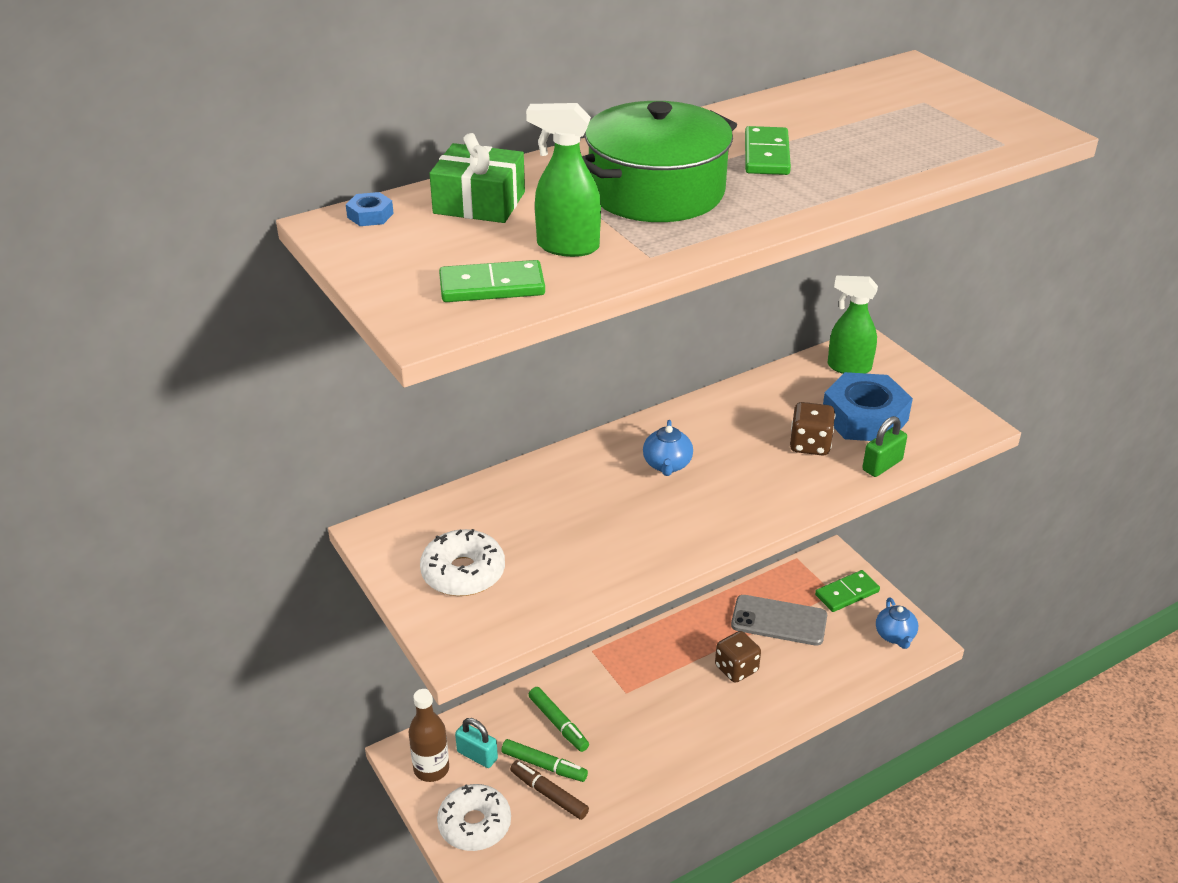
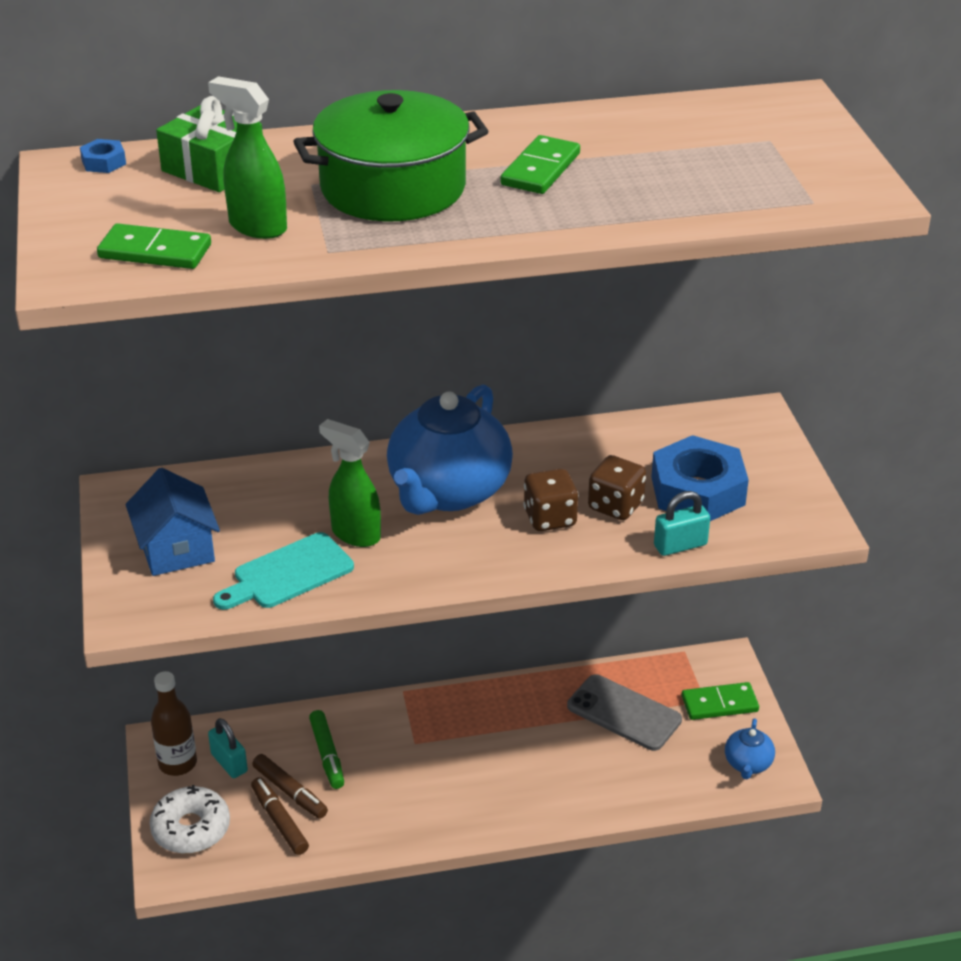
camera: 20 degrees right, 0 degrees up
white donut [420,529,505,596] -> blue house [126,468,220,576]
green marker [501,739,588,782] -> brown marker [252,754,328,819]
blue teapot [643,420,693,476] -> blue teapot [387,384,513,515], size x2.23
brown dice [715,631,761,683] -> brown dice moved to [523,469,579,531]
green spray bottle [828,275,878,374] -> green spray bottle moved to [319,419,381,547]
green padlock [862,416,907,477] -> turquoise padlock [654,491,710,556]
none -> turquoise cutting board [213,532,354,610]

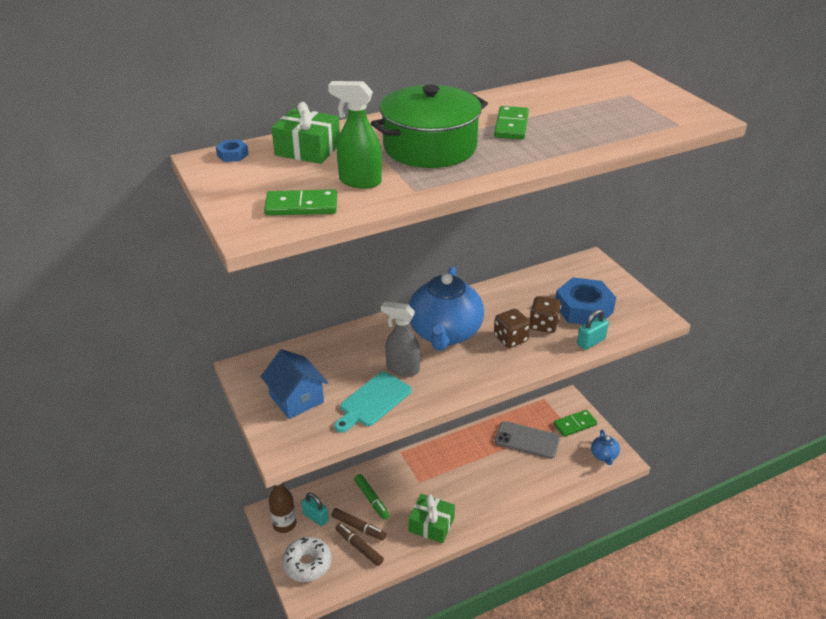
camera: 15 degrees left, 0 degrees up
green spray bottle [319,419,381,547] -> grey spray bottle [381,301,420,377]
none -> green gift [408,494,455,543]

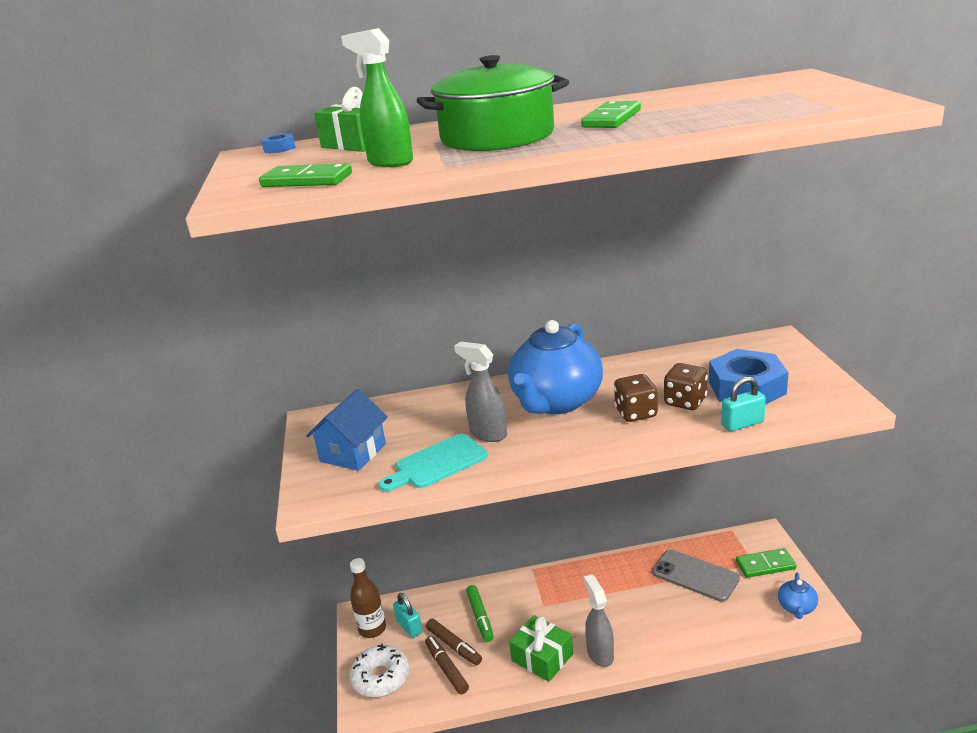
camera: 20 degrees right, 10 degrees down
blue house [261,349,328,419] -> blue house turned 45 degrees clockwise [306,389,388,471]
none -> grey spray bottle [584,574,614,667]

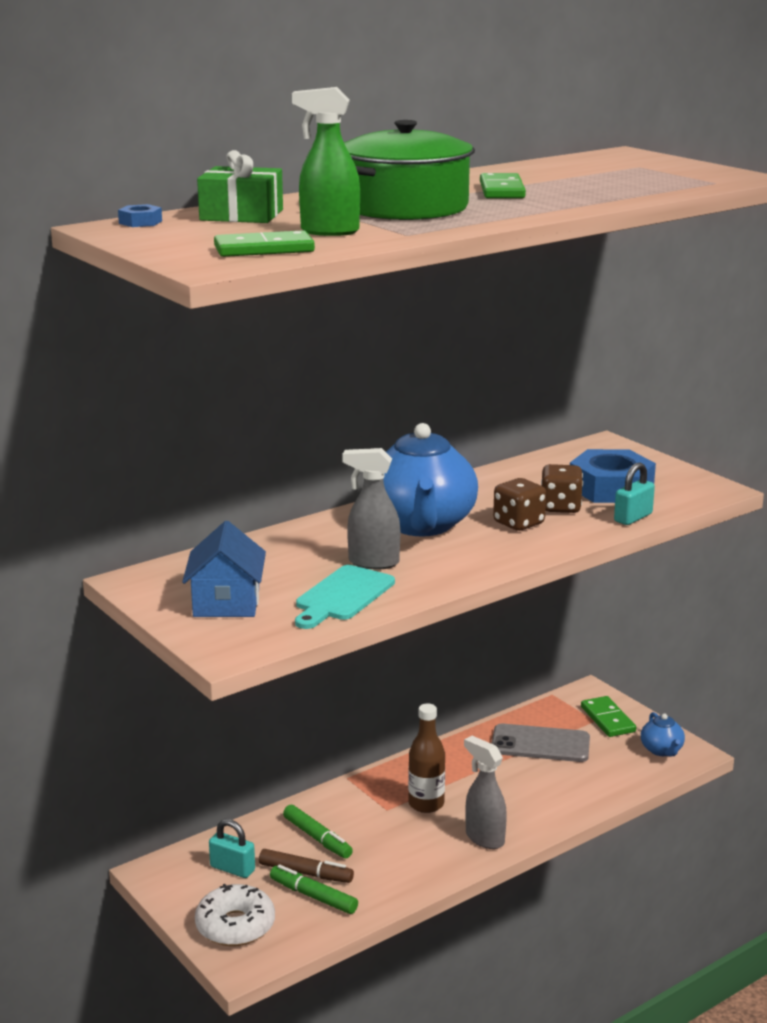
camera: 30 degrees left, 5 degrees down
brown bottle [350,558,386,638] -> brown bottle moved to [408,703,445,813]
brown marker [425,636,469,694] -> green marker [270,864,358,914]
green gift [509,615,573,682] -> none
green domino [736,548,796,578] -> green domino turned 75 degrees counterclockwise [581,696,636,737]

